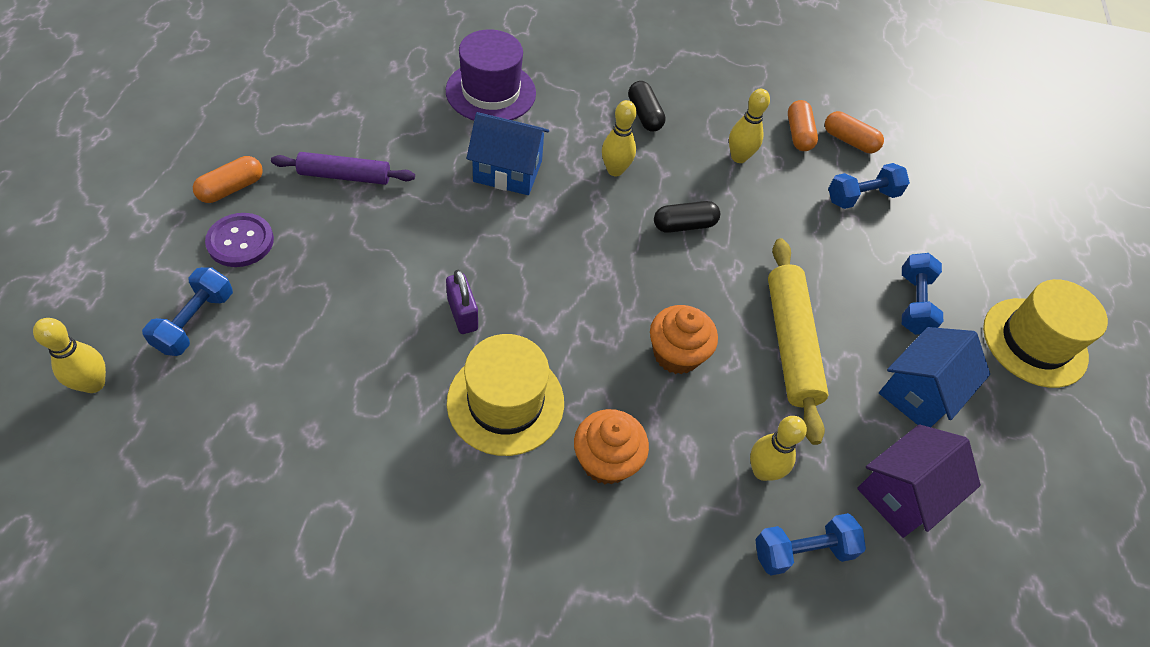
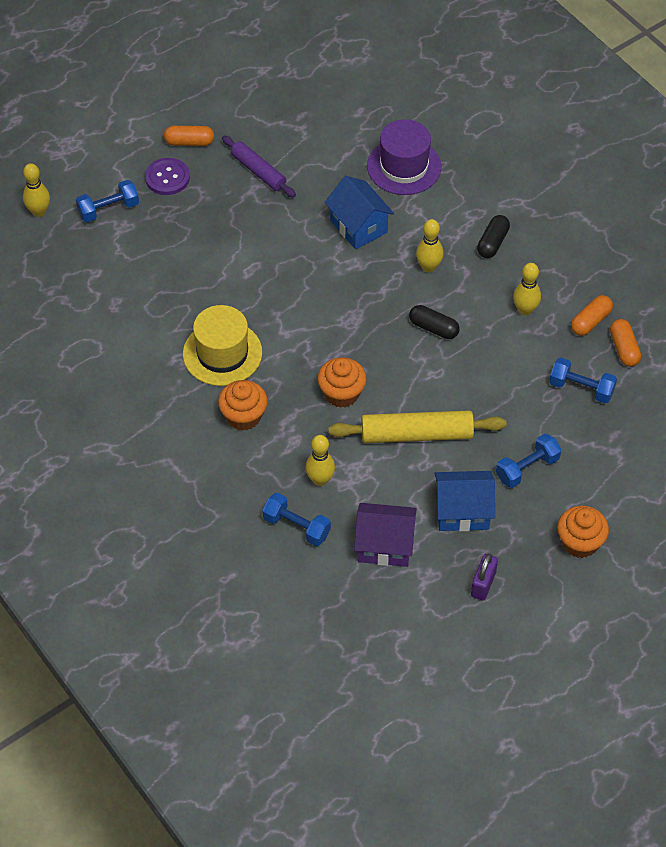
camera: 50 degrees right, 0 degrees up
purple padlock [446,269,478,334] -> purple padlock moved to [471,553,498,601]
yellow rolling pin [768,238,828,445] -> yellow rolling pin turned 45 degrees clockwise [328,410,506,443]
yellow hat [983,279,1108,388] -> orange cupcake [557,505,609,558]

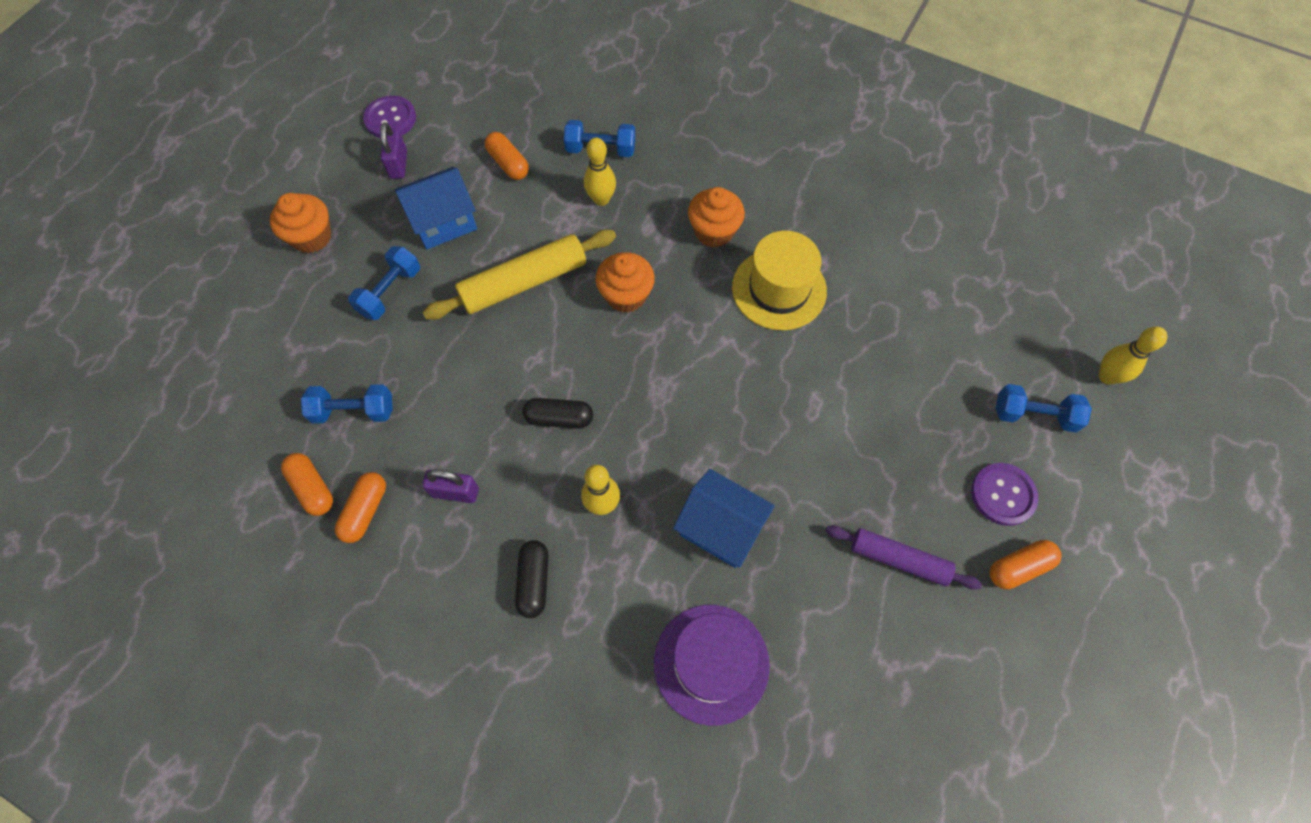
camera: 155 degrees right, 10 degrees up
blue dumbbell [76,180,139,222] -> blue dumbbell turned 60 degrees clockwise [996,384,1092,432]
purple house [354,503,417,567] -> orange capsule [485,132,529,180]
yellow bowling pin [513,263,541,316] -> purple padlock [422,469,479,503]
none -> purple button [363,96,416,138]

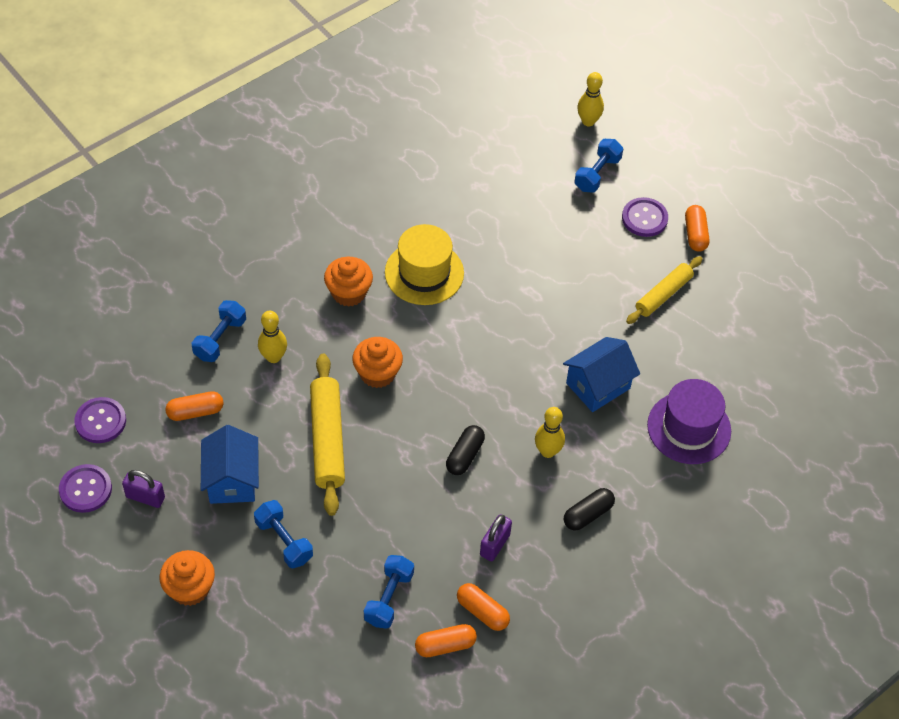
camera: 70 degrees left, 10 degrees down
black capsule [515,540,548,618] -> black capsule turned 60 degrees counterclockwise [564,488,615,531]
purple rolling pin [826,525,982,590] -> yellow rolling pin [626,256,702,324]
none -> purple button [74,397,126,443]

